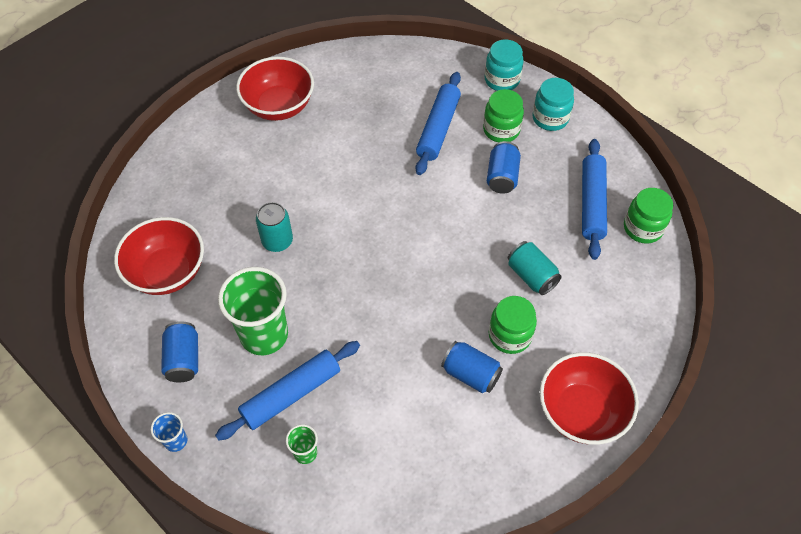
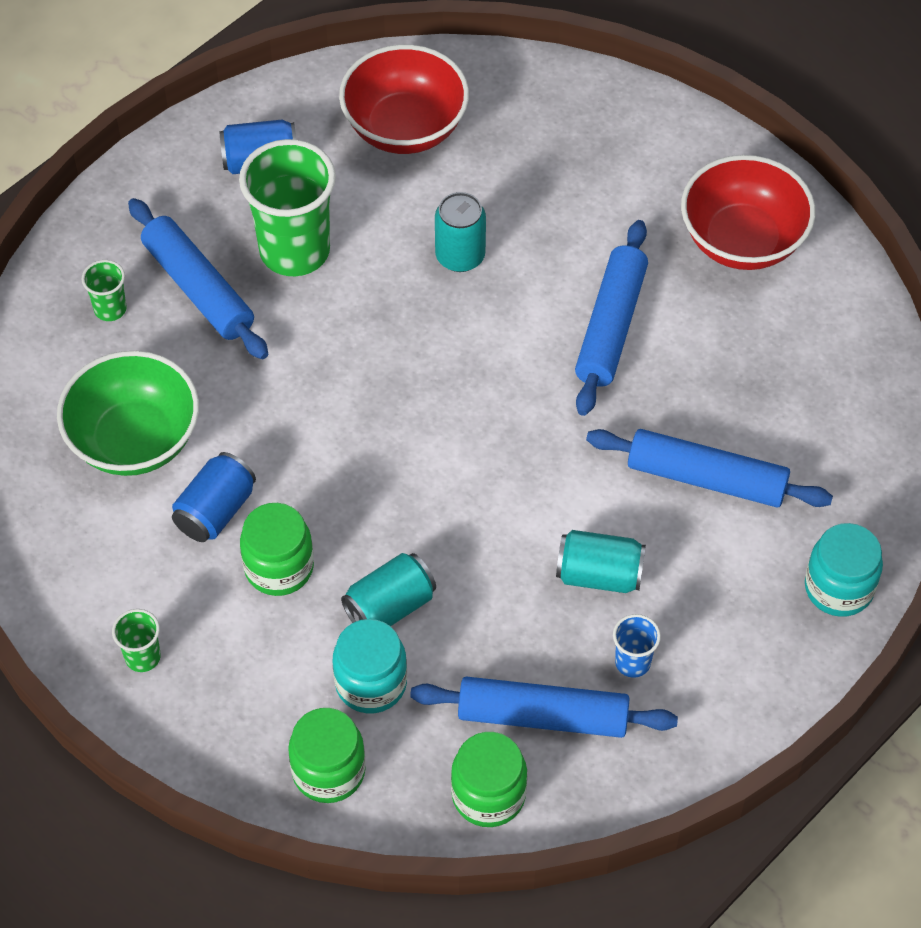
camera: 90 degrees right, 0 degrees up
blue cup [151,412,187,452] -> blue cup moved to [613,614,661,678]
green jar [483,89,524,143] -> green jar moved to [288,708,366,803]
blue can [487,141,521,194] -> turquoise can [556,530,646,593]
turquoise jar [532,78,574,131] -> turquoise jar moved to [333,619,407,713]
red bowl [540,352,639,445] -> green cup [112,609,161,672]
none -> green bowl [57,351,199,476]
none -> blue rolling pin [575,220,648,416]

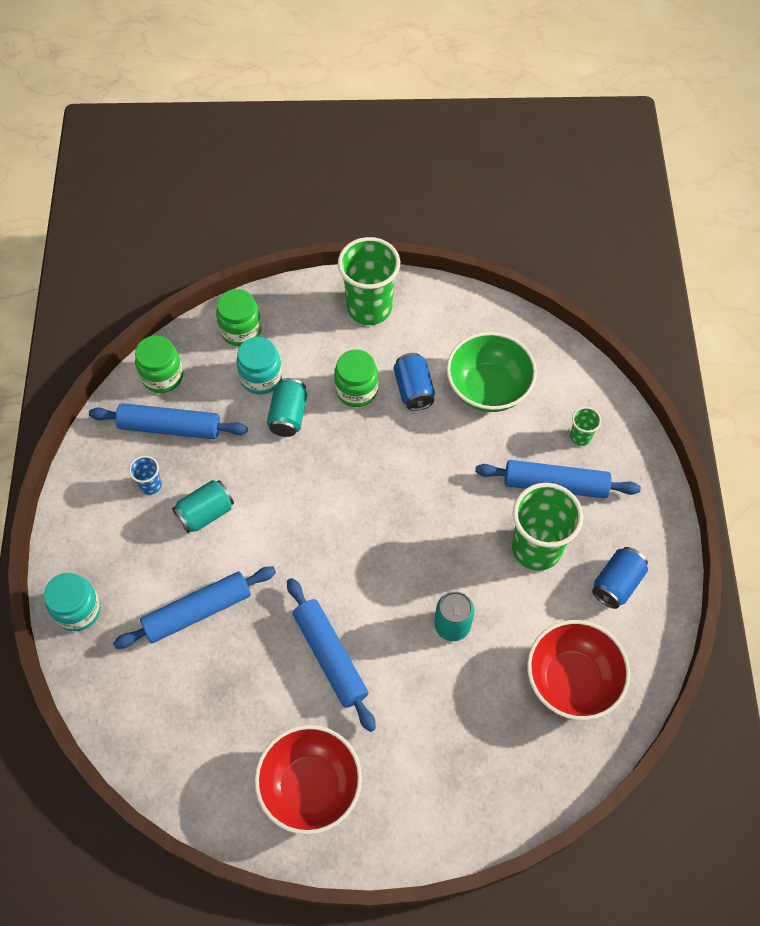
camera: 135 degrees right, 5 degrees up
green cup [112,609,161,672] -> green cup [338,237,400,325], size x2.20
blue rolling pin [410,677,678,738] -> blue rolling pin turned 45 degrees clockwise [89,403,248,439]

